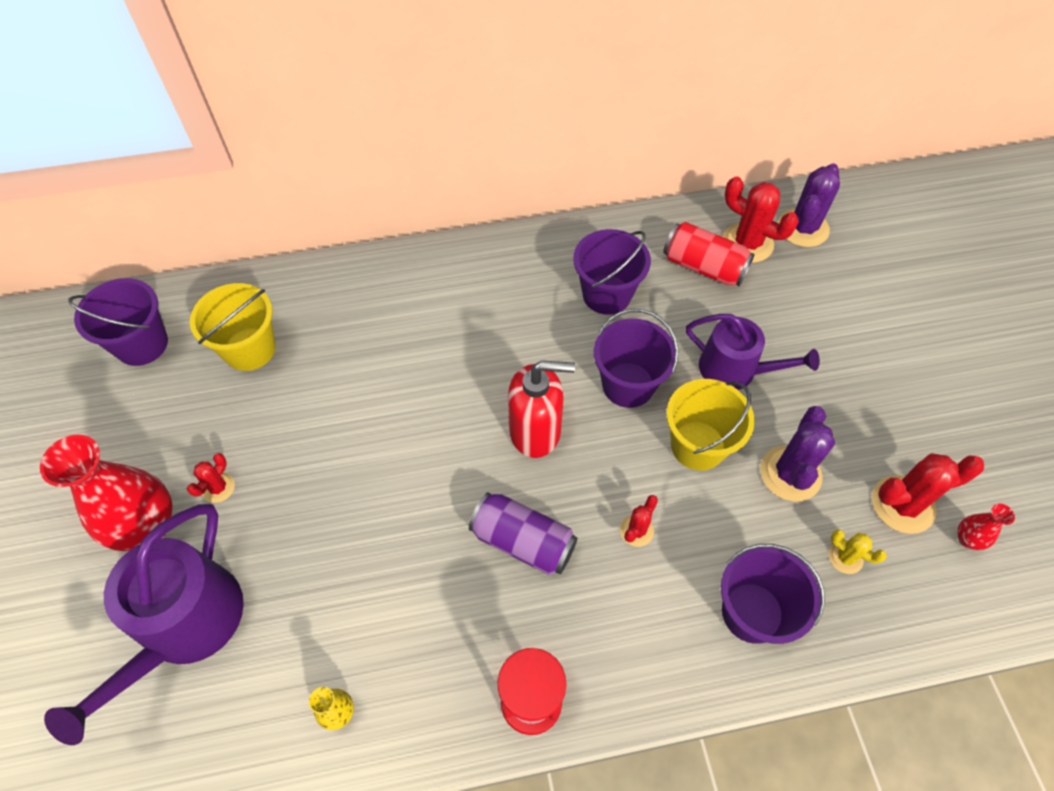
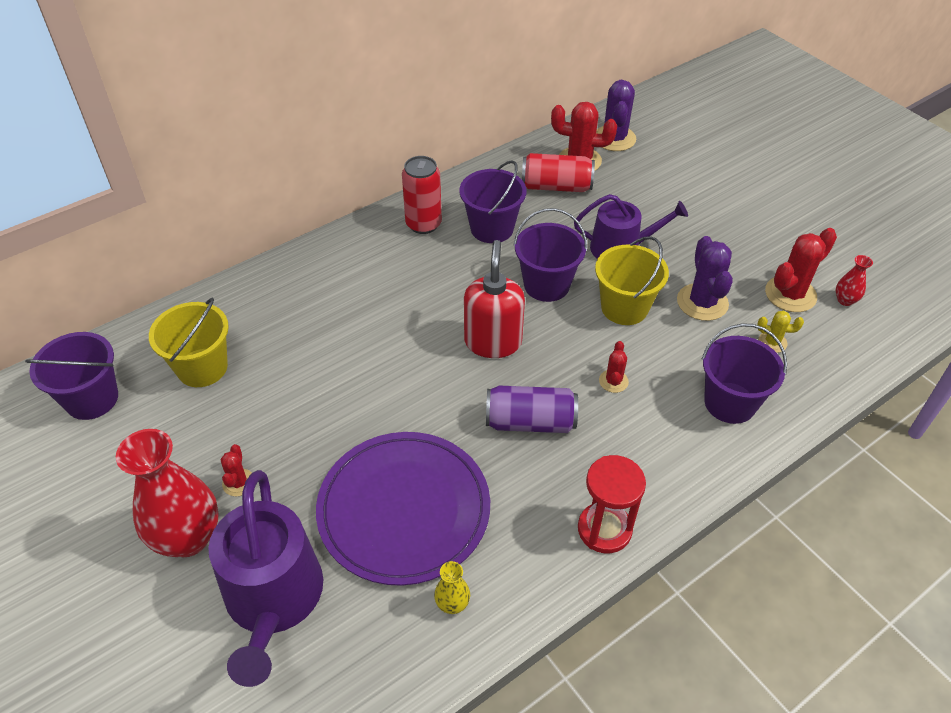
camera: 25 degrees left, 10 degrees down
red soap dispenser [508,360,575,458] -> red soap dispenser turned 60 degrees counterclockwise [464,240,525,358]
none -> purple plate [316,432,490,586]
none -> red can [402,156,442,234]

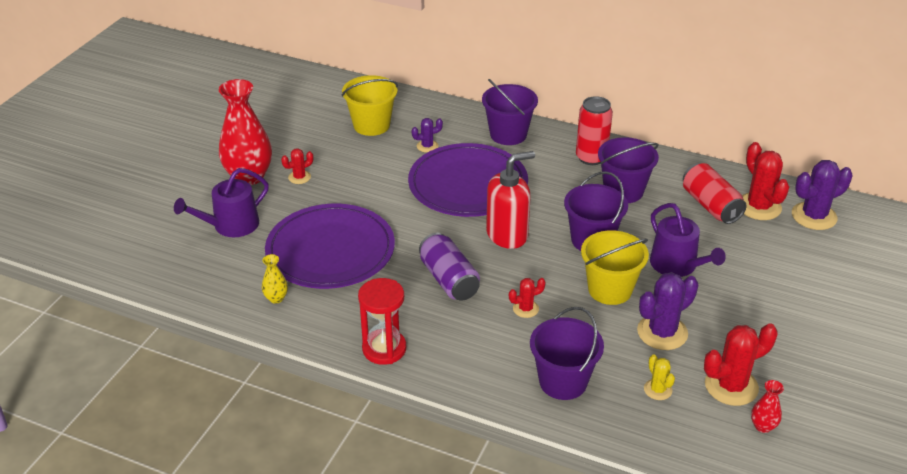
camera: 60 degrees right, 10 degrees down
purple bucket [25,332,118,420] -> purple bucket moved to [482,79,538,145]
purple watering can [208,470,323,687] -> purple watering can [174,168,269,237], size x0.66
red cactus [765,228,837,312] -> red cactus turned 45 degrees counterclockwise [704,324,777,406]
none -> purple plate [408,143,528,217]
none -> purple cactus [411,118,443,153]

